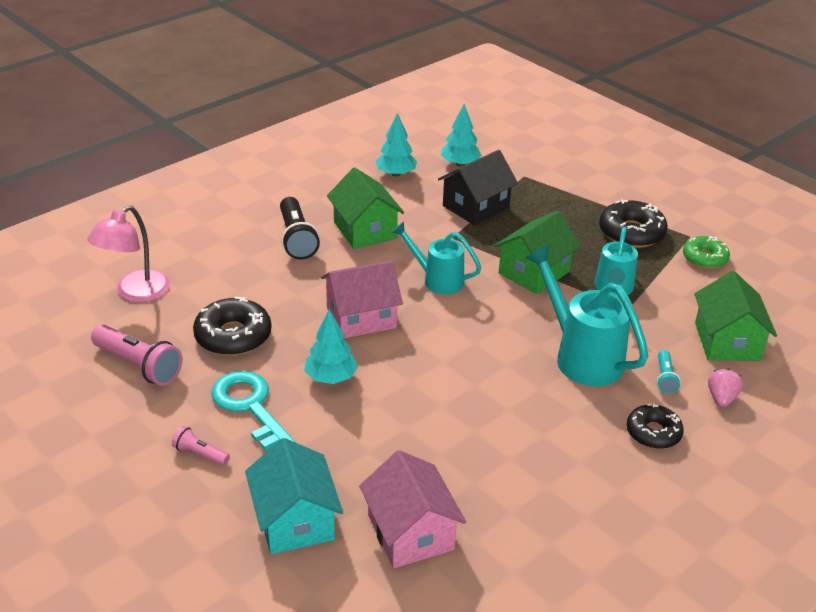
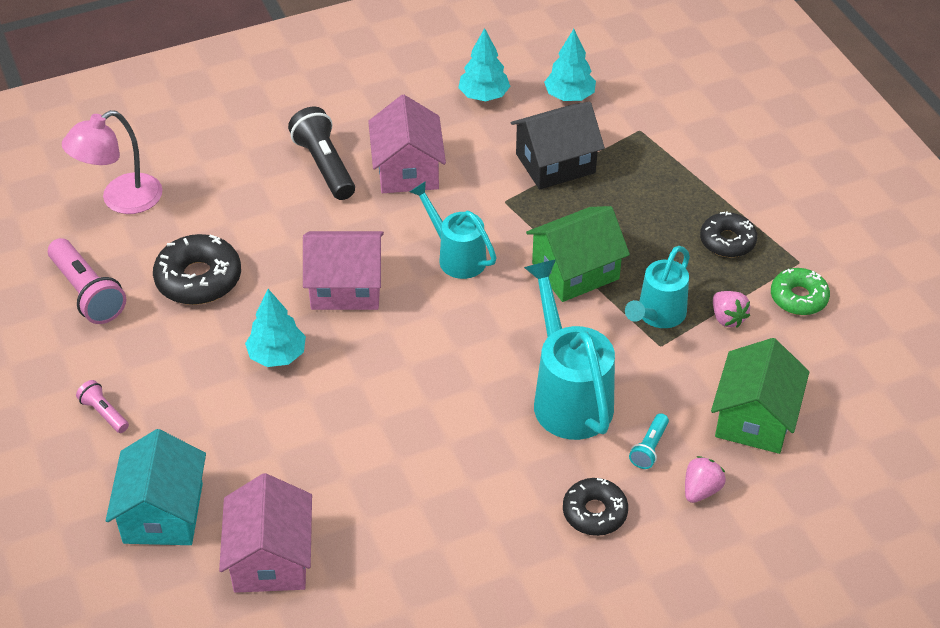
camera: 20 degrees right, 10 degrees up
turquoise key [211,371,297,450] -> none
black flashlight [280,197,320,260] -> black flashlight turned 150 degrees clockwise [288,107,355,200]
green house [327,167,404,249] -> pink house [368,95,446,193]
black donut [599,199,668,248] -> black donut [700,211,757,257], size x0.66
none -> pink strawberry [713,291,750,328]

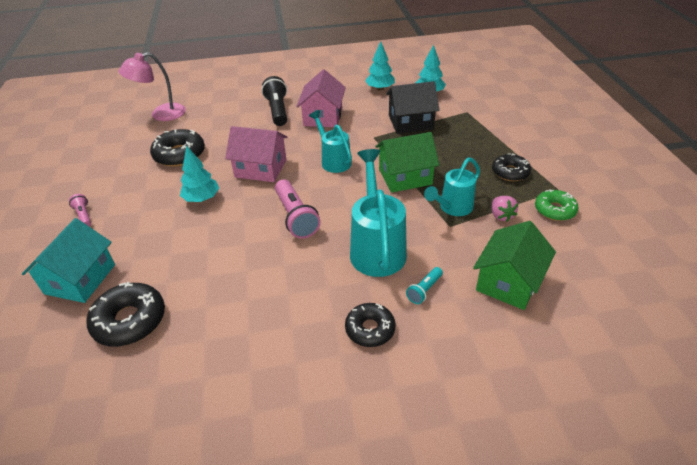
camera: 15 degrees right, 5 degrees down
pink flashlight [48,238,126,324] -> pink flashlight moved to [275,179,321,239]
pink house [219,473,312,593] -> black donut [86,282,165,347]
pink strawberry [685,456,726,503] -> none

